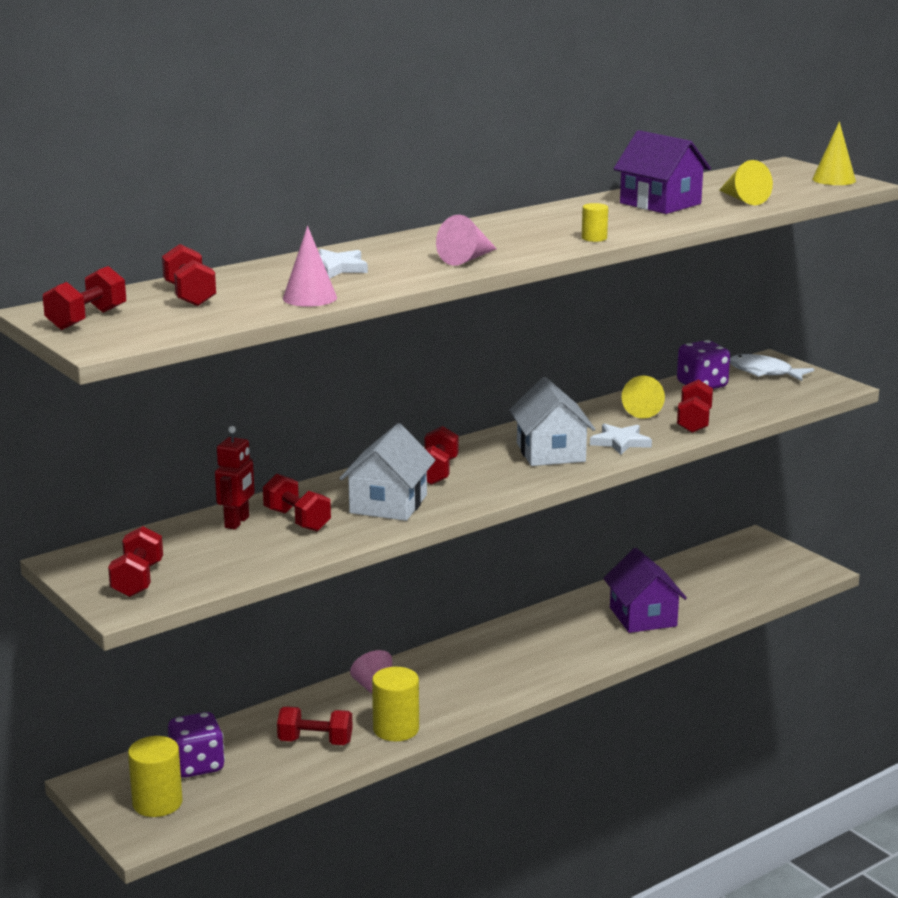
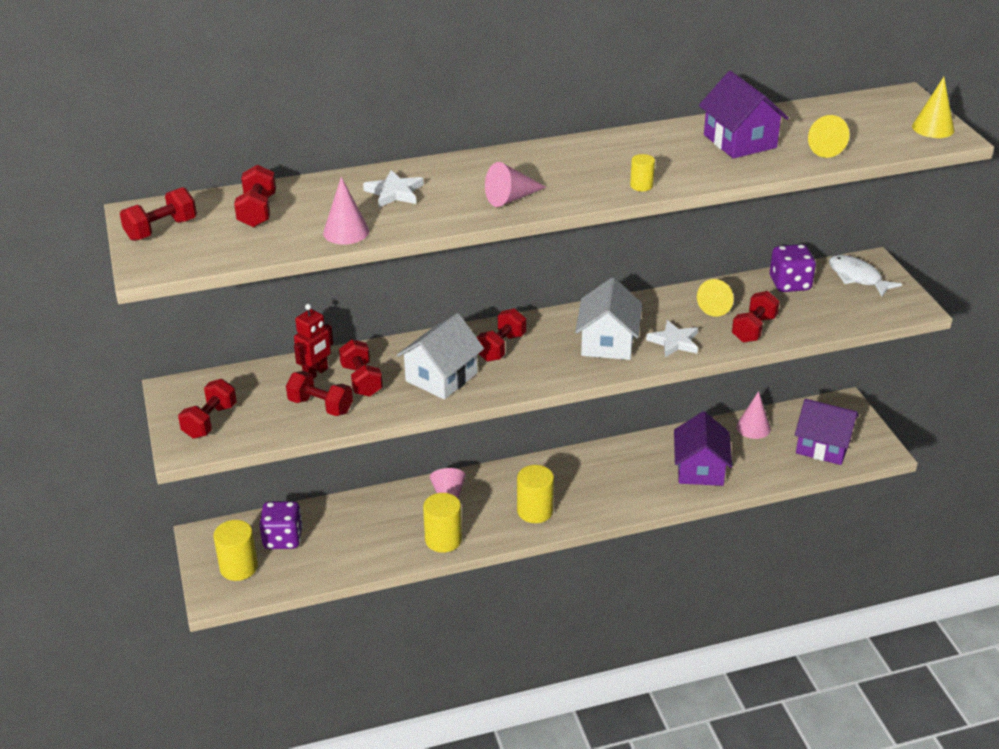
camera: 20 degrees right, 15 degrees up
red dumbbell [277,706,353,745] -> red dumbbell moved to [286,371,353,416]
none -> yellow cylinder [517,465,554,523]
none -> pink cone [736,391,771,439]
none -> purple house [795,399,859,465]

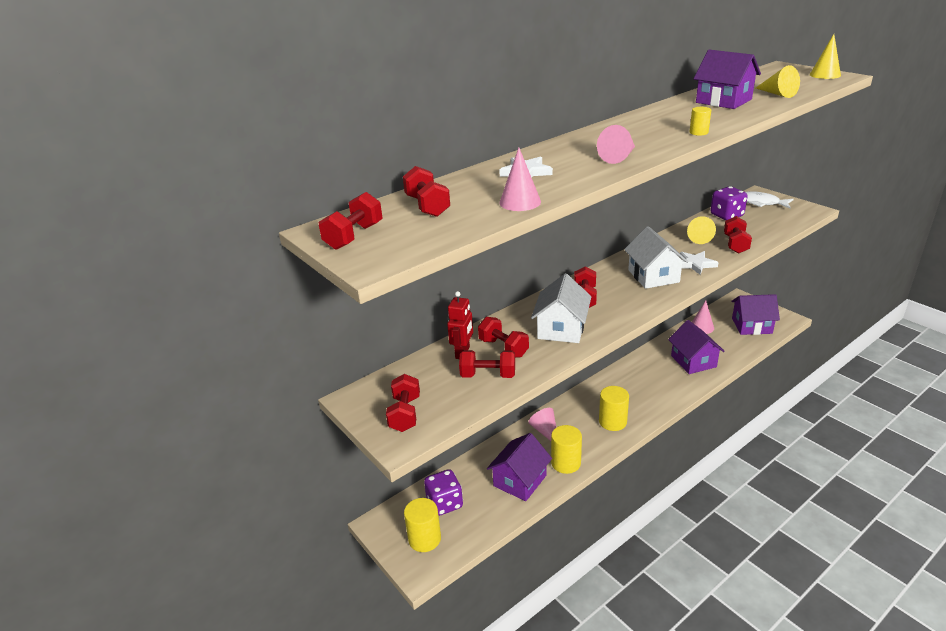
camera: 20 degrees left, 5 degrees down
none -> purple house [487,433,552,501]

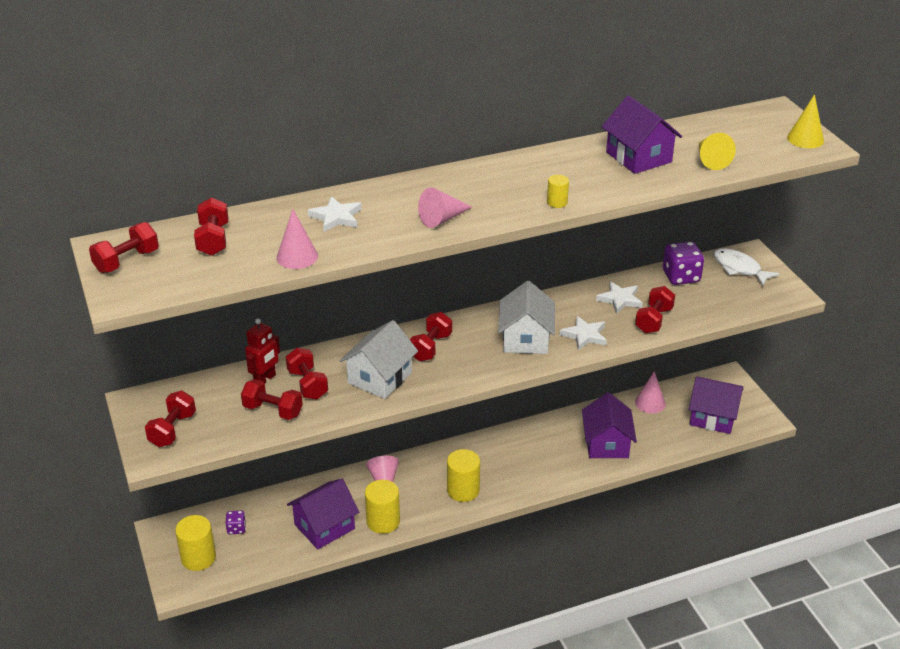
camera: 15 degrees right, 5 degrees up
purple dice [424,469,463,516] -> purple dice [226,510,246,535], size x0.54
yellow cone [687,216,716,244] -> white star [596,281,643,314]

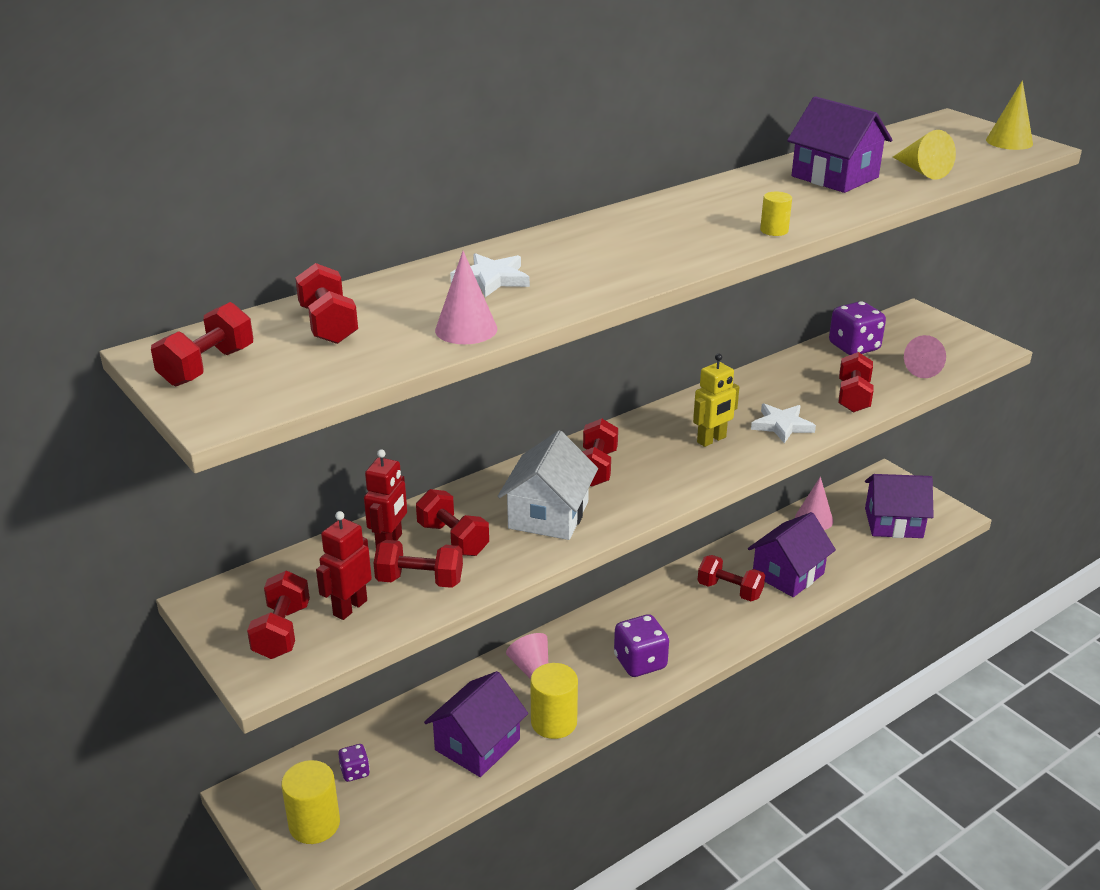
camera: 15 degrees left, 5 degrees down
pink cone [418,187,472,228] -> pink cone moved to [904,335,946,378]
yellow cylinder [447,449,480,502] -> purple dice [614,614,669,677]
white house [498,281,555,354] -> yellow robot [693,354,739,447]
purple house [582,392,637,458] -> purple house turned 60 degrees clockwise [748,512,836,597]
white star [596,281,643,314] -> none
white fish [713,248,780,286] -> none
none -> red robot [316,511,372,620]
none -> red dumbbell [698,555,765,601]

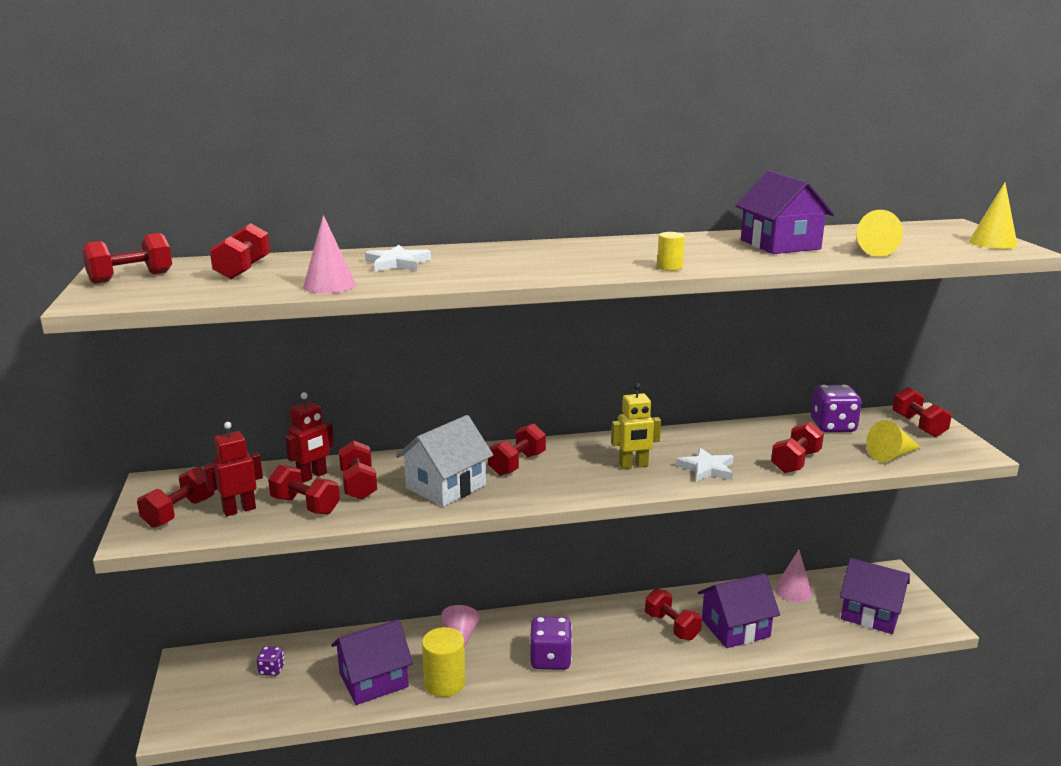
camera: 25 degrees right, 10 degrees down
yellow cylinder [281,760,340,844] -> none
pink cone [904,335,946,378] -> yellow cone [866,420,921,462]
none -> red dumbbell [892,387,952,437]

